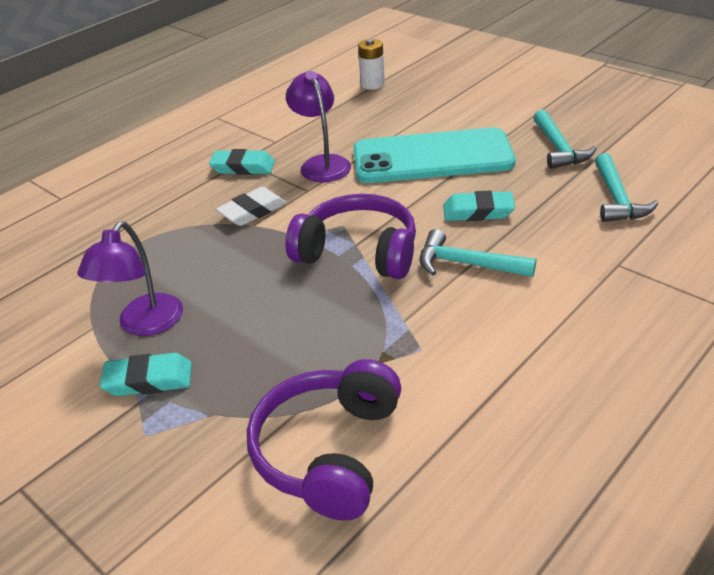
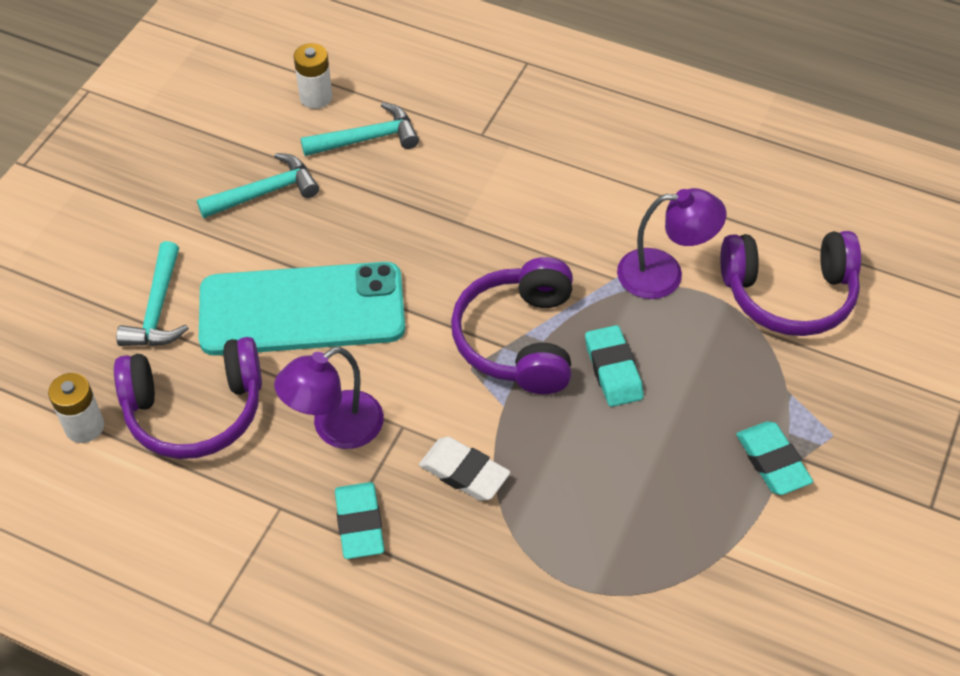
camera: 110 degrees left, 15 degrees up
purple lamp [77,221,183,336] -> purple lamp moved to [617,188,726,299]
turquoise phone [354,127,515,183] -> turquoise phone turned 75 degrees counterclockwise [199,262,405,356]
turquoise hammer [420,229,536,277] -> turquoise hammer moved to [116,241,189,346]
turquoise eraser [443,191,515,221] -> turquoise eraser moved to [585,325,644,407]
none -> purple headphones [114,337,262,459]
none -> white battery [294,43,333,109]

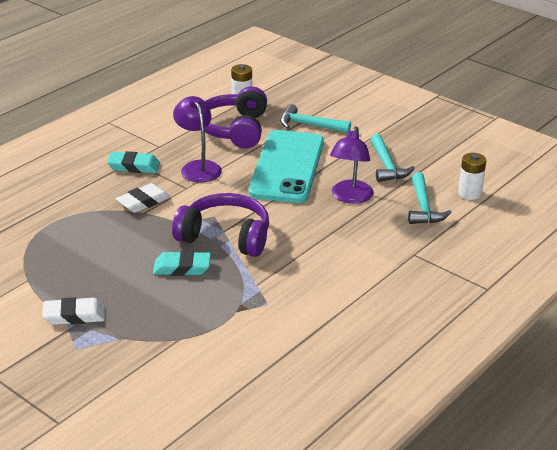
camera: 105 degrees right, 20 degrees down
purple lamp [617,188,726,299] -> purple lamp moved to [330,126,374,204]
purple headphones [720,231,861,336] -> none
turquoise eraser [736,421,813,495] -> white eraser [42,297,105,325]

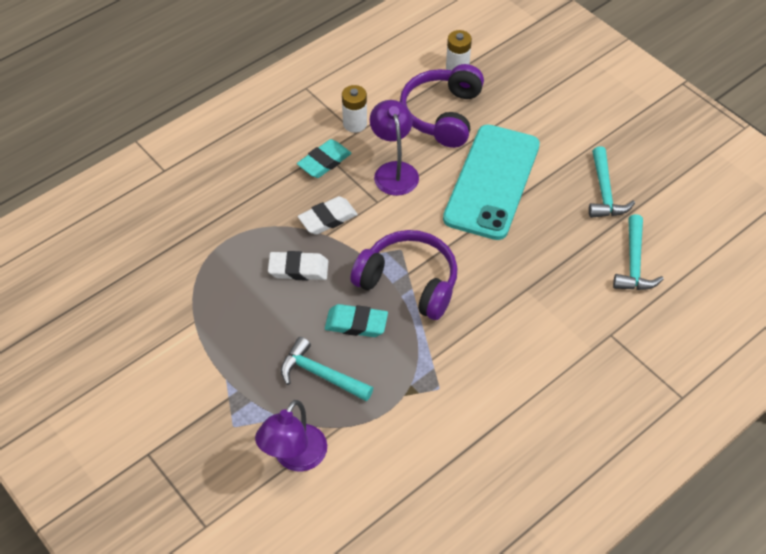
camera: 10 degrees right, 20 degrees up
white eraser [42,297,105,325] -> white eraser moved to [268,251,328,281]
turquoise eraser [107,151,160,173] -> turquoise eraser turned 60 degrees counterclockwise [297,139,351,178]
turquoise hammer [280,104,351,133] -> turquoise hammer moved to [281,337,373,401]
purple lamp [330,126,374,204] -> purple lamp moved to [255,400,327,472]
white battery [458,153,486,200] -> white battery moved to [342,85,367,133]

